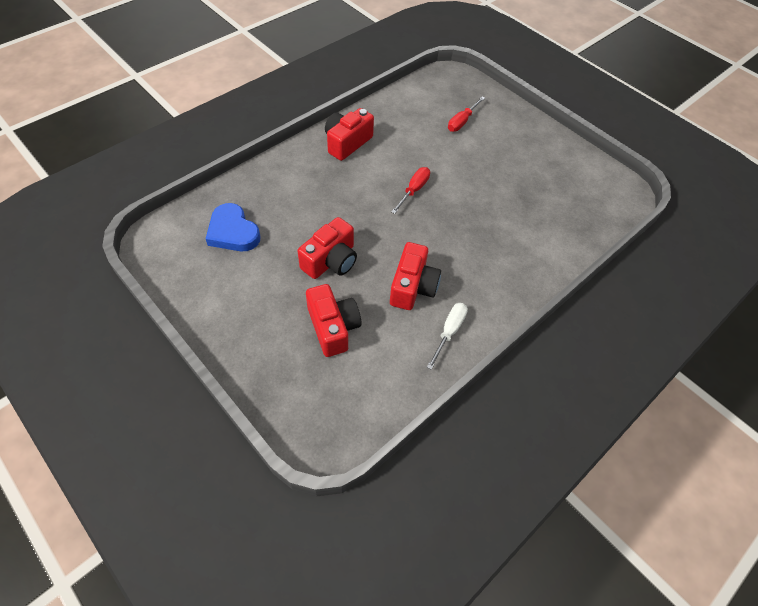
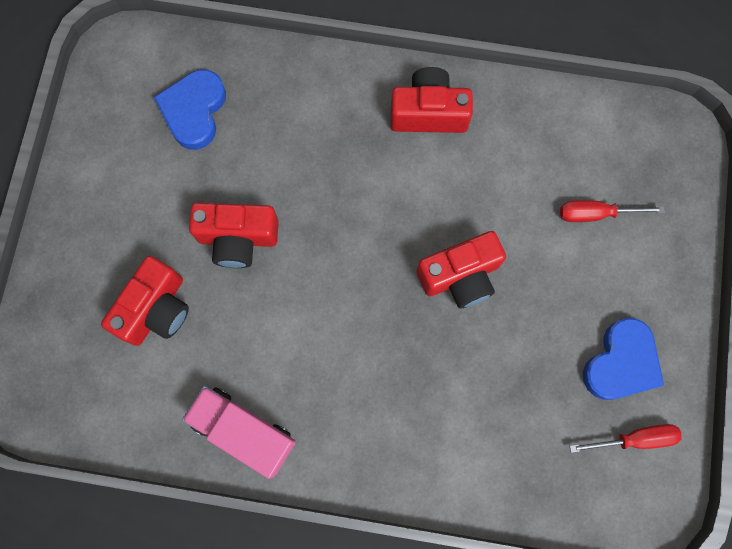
camera: 55 degrees right, 20 degrees up
red camera [390,242,441,310] -> red camera moved to [416,231,506,309]
red screwdriver [391,167,430,214] -> red screwdriver moved to [570,424,682,453]
white screwdriver [427,303,468,370] -> pink truck [182,386,296,479]
none -> blue heart [583,318,664,400]

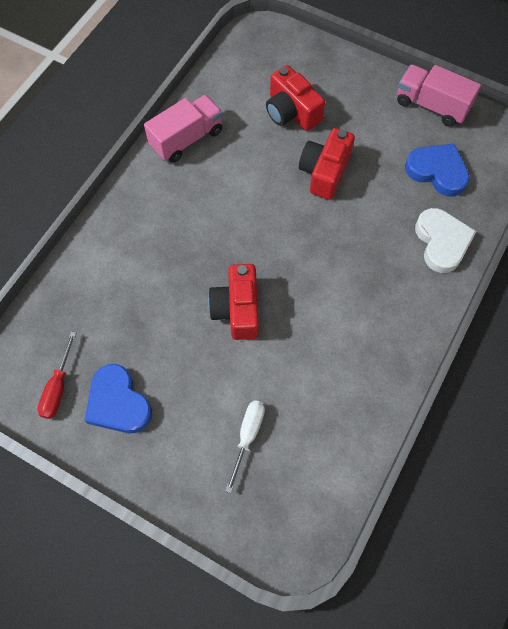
camera: 110 degrees right, 10 degrees down
red camera [391,67,473,133] -> none
red screwdriver [560,200,665,222] -> white screwdriver [225,400,265,493]
none -> pink truck [397,65,481,127]
none -> white heart [415,208,477,273]

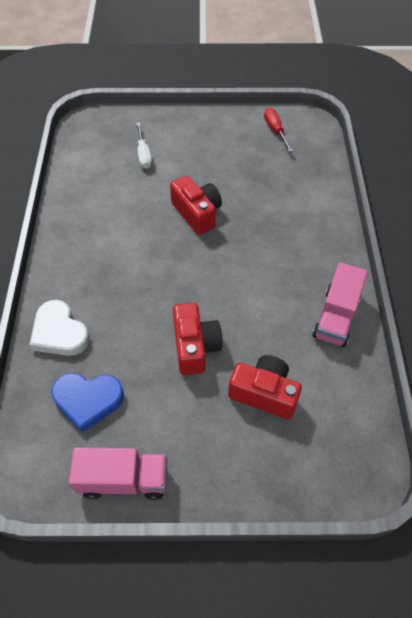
camera: 150 degrees right, 10 degrees down
blue heart [84,364,152,433] -> none

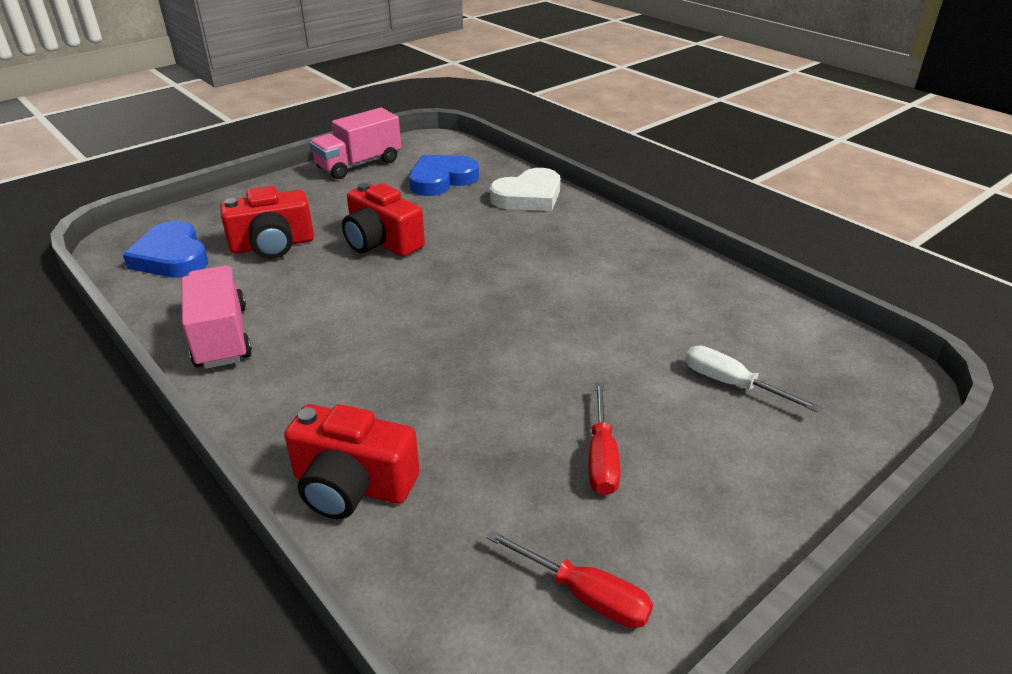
camera: 140 degrees right, 20 degrees down
white heart [29,300,90,356] -> white heart turned 135 degrees clockwise [490,168,561,211]
red camera [170,175,222,235] -> red camera moved to [284,404,420,519]
none -> blue heart [123,221,208,278]
none -> red screwdriver [589,383,621,495]

